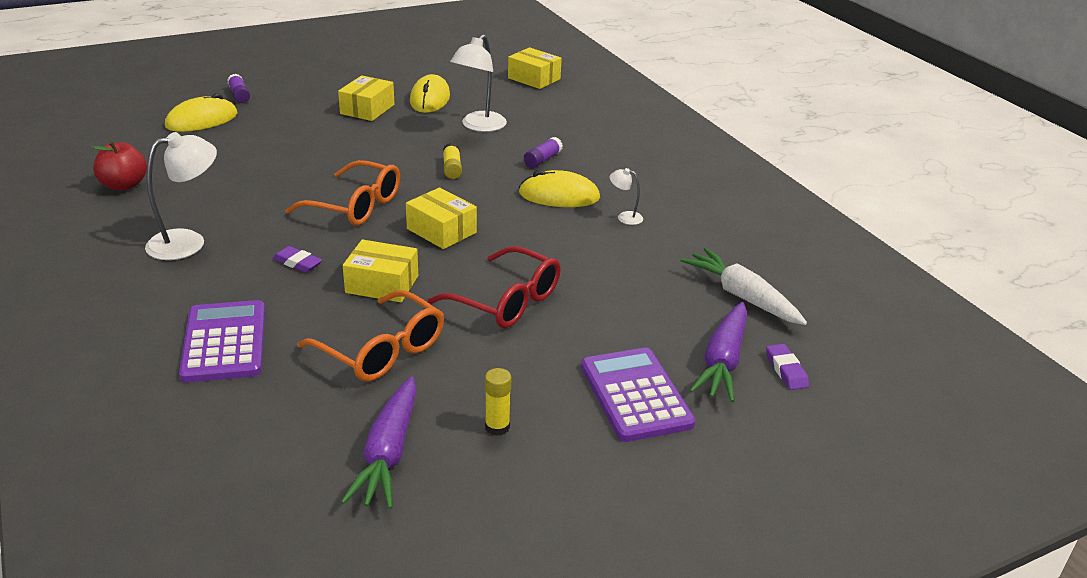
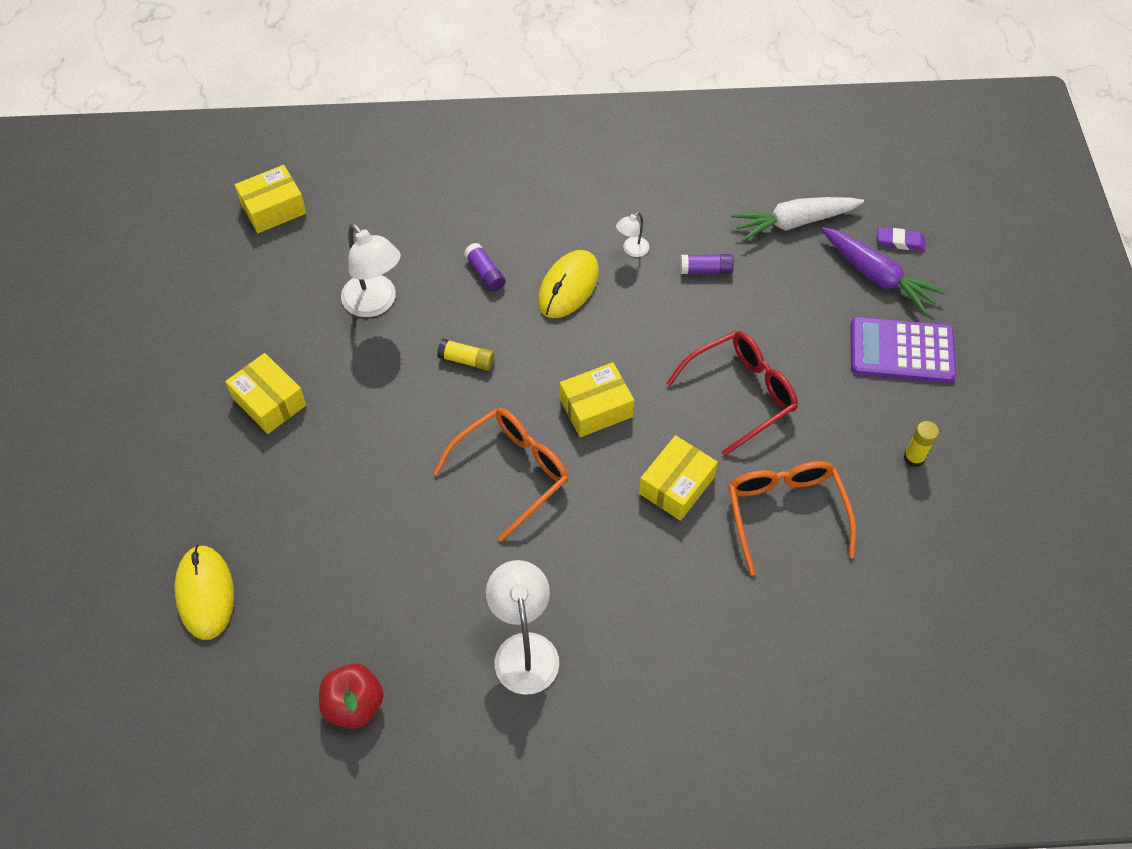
camera: 65 degrees left, 25 degrees up
purple calculator [179,300,265,383] -> none
purple glue stick [228,74,250,103] -> purple glue stick moved to [680,254,734,274]
purple eraser [272,246,322,273] -> none
orange glasses [297,290,444,382] -> orange glasses turned 75 degrees counterclockwise [728,461,856,575]
purple carrot [341,376,417,509] -> none
yellow mouse [410,74,450,113] -> none

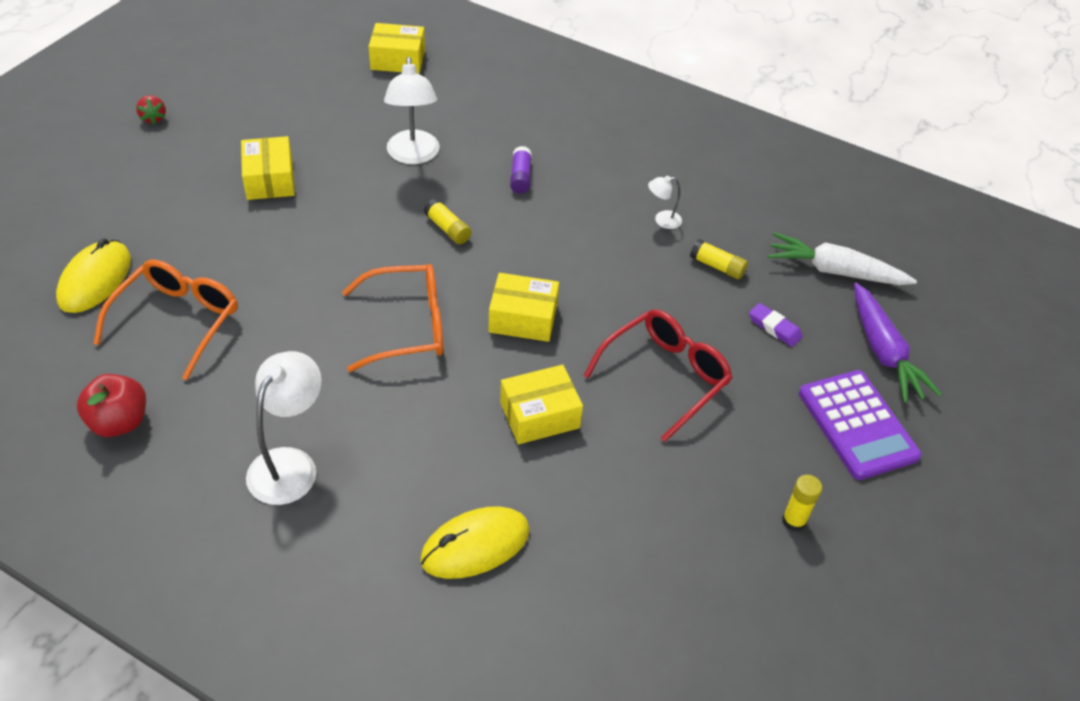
camera: 30 degrees right, 10 degrees down
yellow mouse [538,250,599,318] -> yellow mouse moved to [420,506,530,579]
red glasses [666,331,798,456] -> red glasses turned 45 degrees counterclockwise [584,309,733,442]
purple glue stick [680,254,734,274] -> yellow glue stick [690,239,748,280]
orange glasses [728,461,856,575] -> orange glasses moved to [94,260,238,380]
purple calculator [851,317,956,383] -> purple calculator turned 150 degrees counterclockwise [799,370,921,480]
purple eraser [878,227,925,251] -> purple eraser moved to [749,303,803,347]
none -> red strawberry [136,95,166,125]

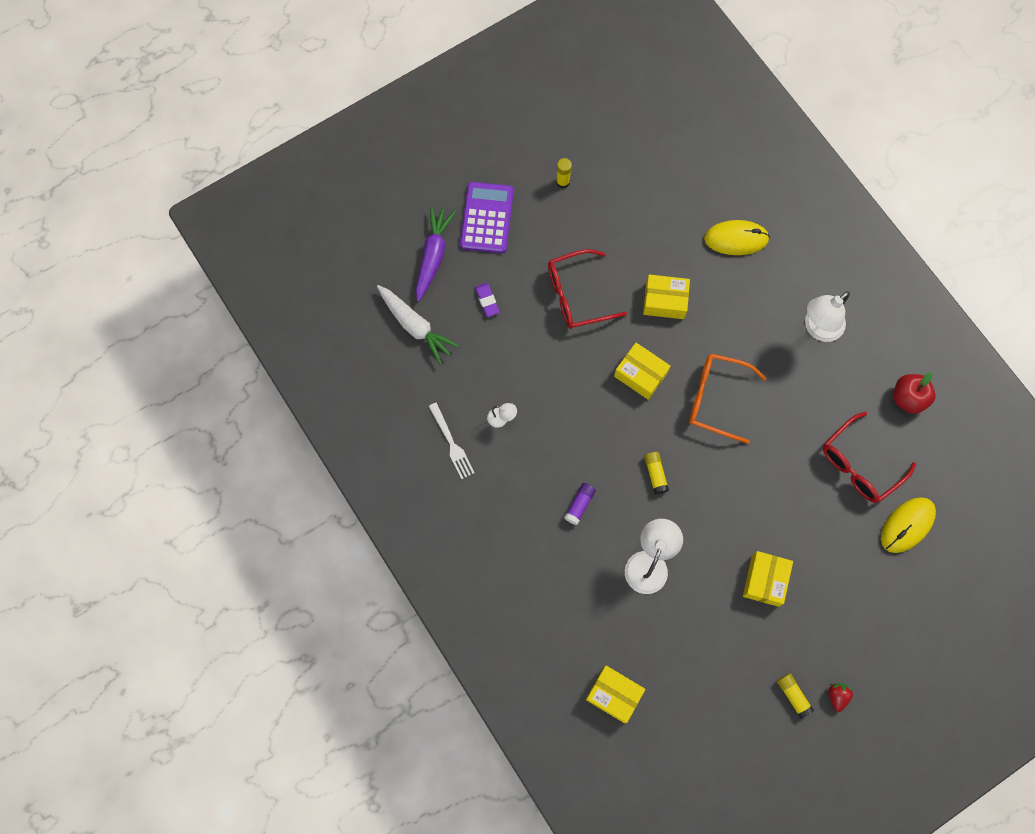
camera: 150 degrees left, 25 degrees up
orange glasses [94,260,238,380] -> red glasses [823,412,916,503]
yellow glue stick [690,239,748,280] -> yellow glue stick moved to [777,673,814,719]
none -> white fork [429,403,474,480]

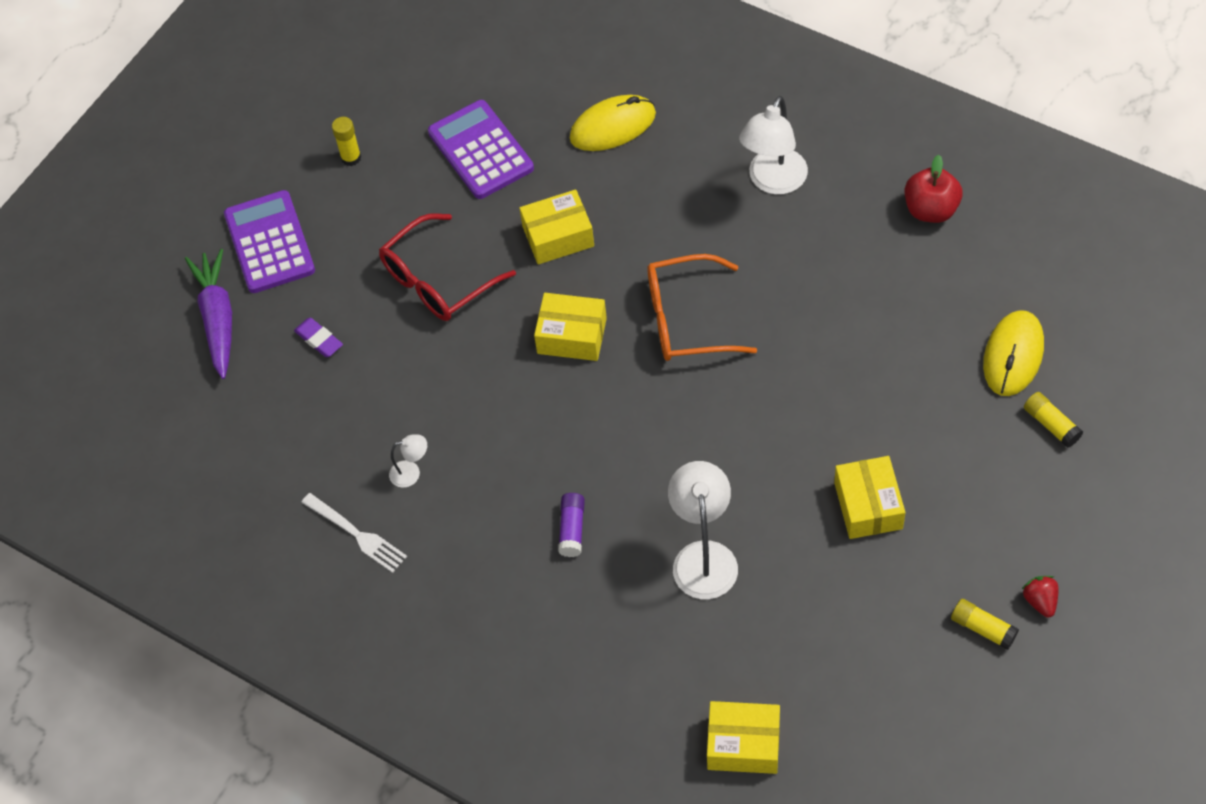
camera: 20 degrees left, 15 degrees down
white carrot [377,285,459,364] -> none
yellow glue stick [644,452,669,495] -> yellow glue stick moved to [1024,392,1083,448]
red glasses [823,412,916,503] -> none
none -> purple calculator [428,100,534,199]

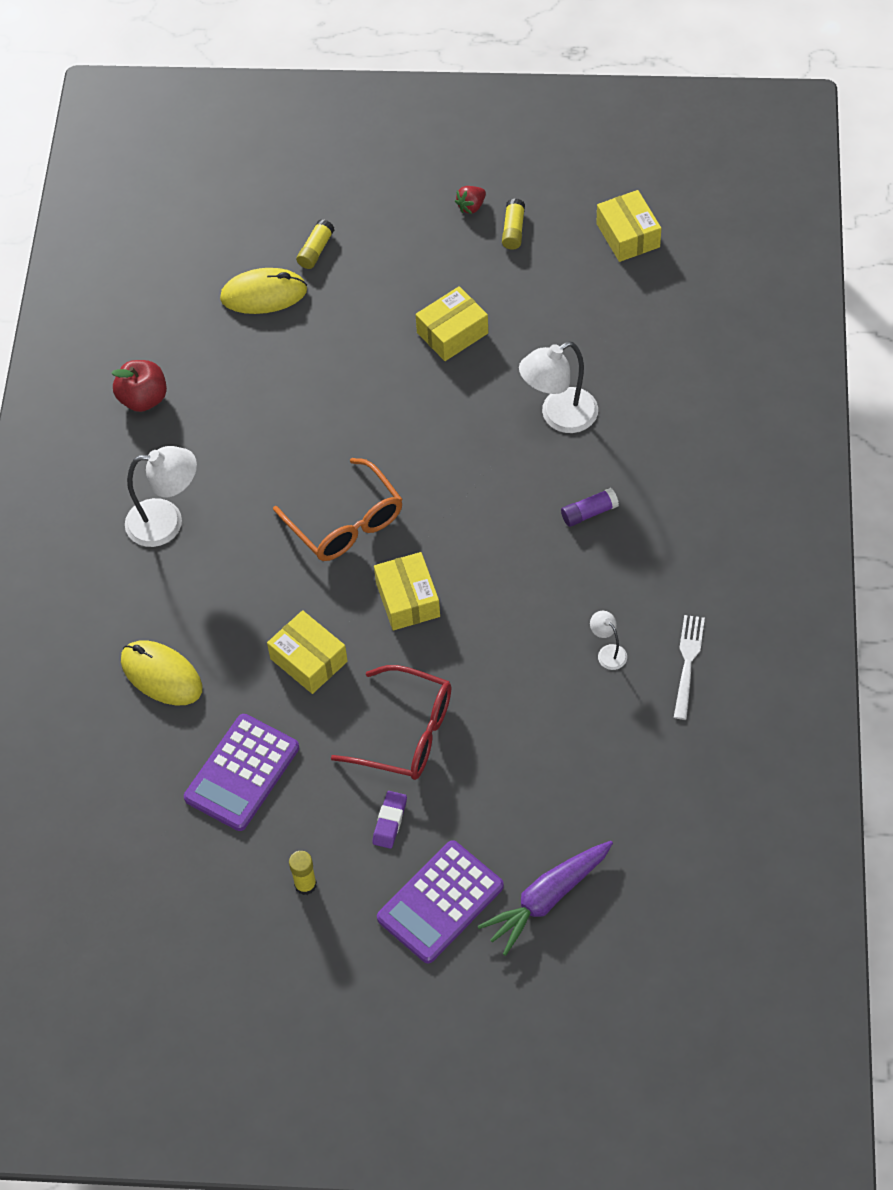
camera: 120 degrees left, 0 degrees up
purple eraser [294,318,343,357] -> purple eraser moved to [372,791,407,849]
yellow box [707,701,780,774] -> yellow box moved to [596,190,661,262]

